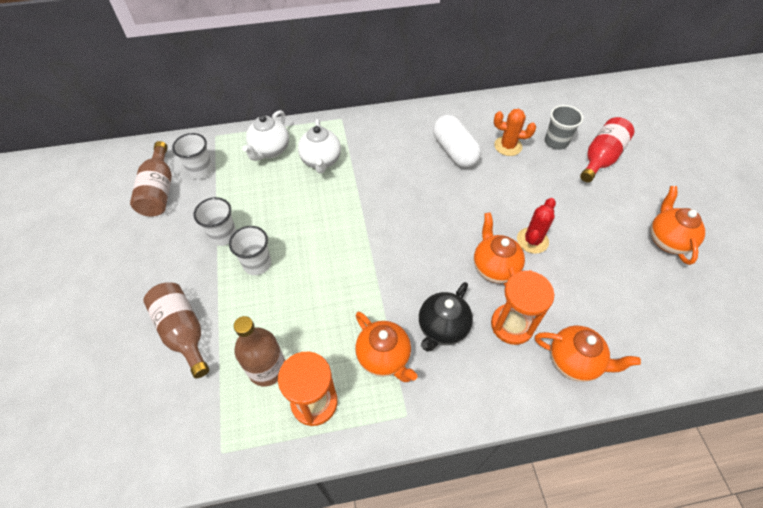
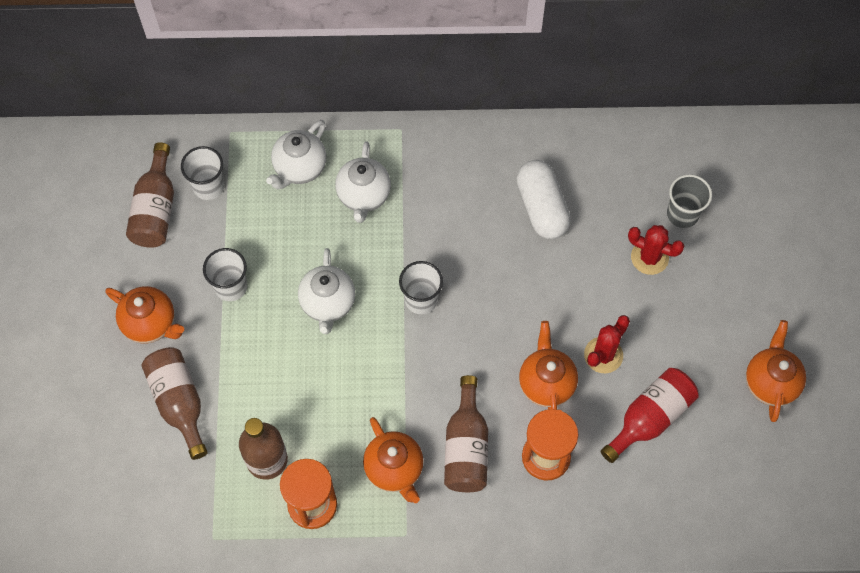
camera: 10 degrees right, 10 degrees up
white cup [229,226,271,275] -> white cup moved to [399,261,443,314]
black teapot [419,282,473,352] -> brown bottle [444,375,488,492]
orange cactus [494,109,536,156] -> none
orange teapot [535,326,641,382] -> orange teapot moved to [106,286,184,343]
red bottle [580,117,634,182] -> red bottle moved to [601,368,699,463]
none -> white teapot [298,248,355,334]
none -> red cactus [628,225,685,275]

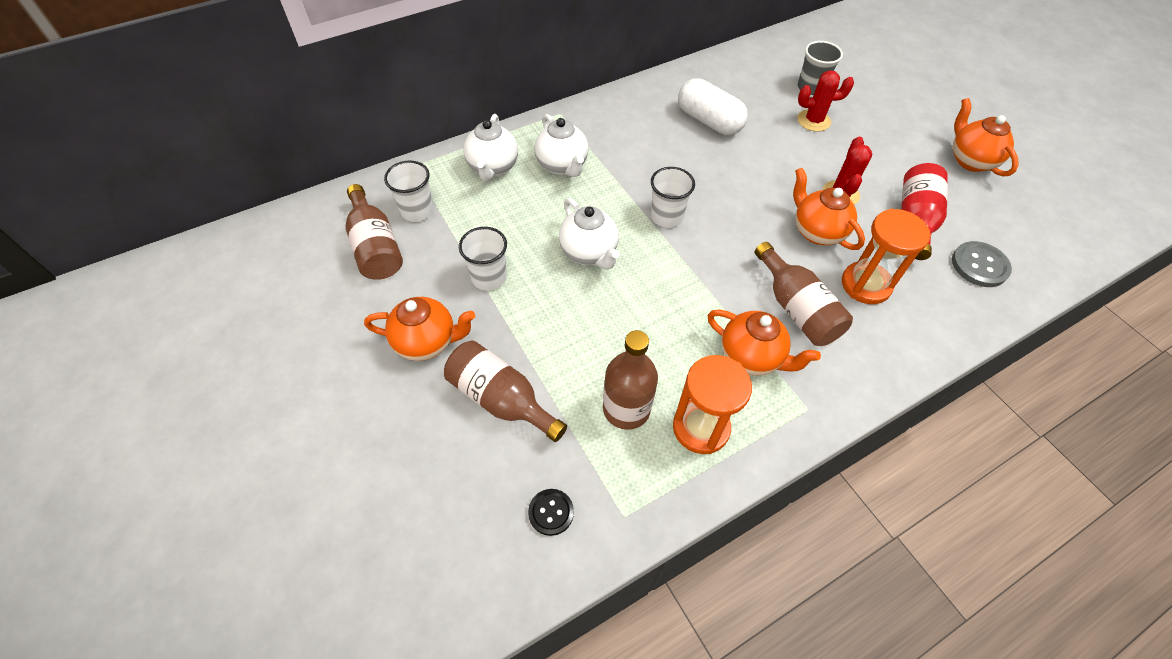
camera: 30 degrees left, 10 degrees down
none -> black button [528,489,574,536]
none -> grey button [952,241,1012,287]

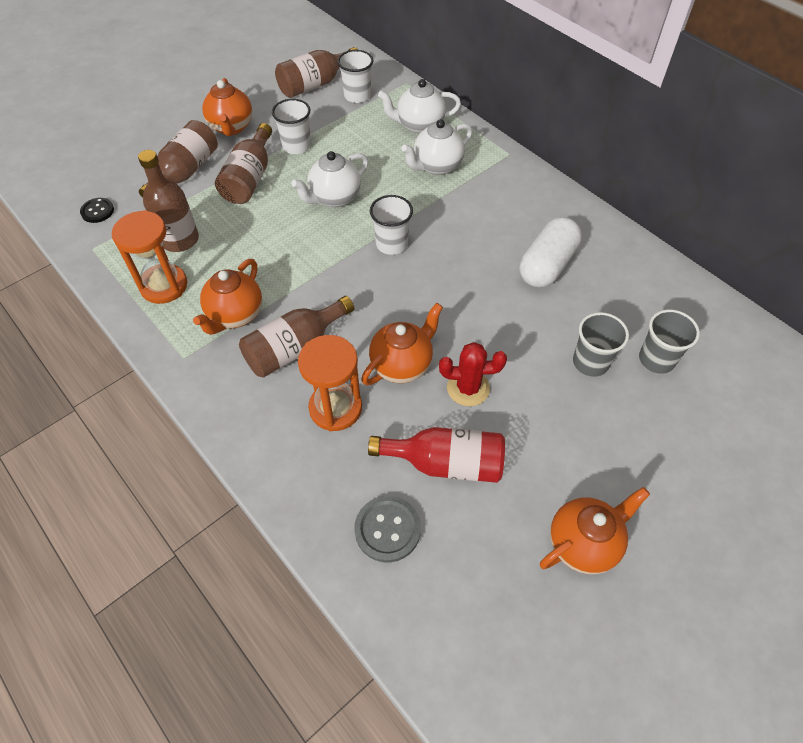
camera: 80 degrees right, 0 degrees up
red cactus [797,70,854,132] -> grey cup [573,312,629,377]
none -> brown bottle [215,123,272,204]

